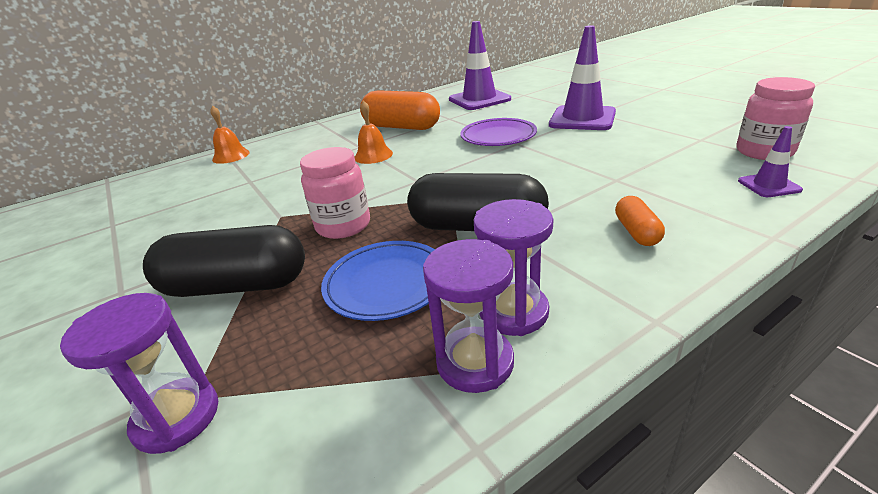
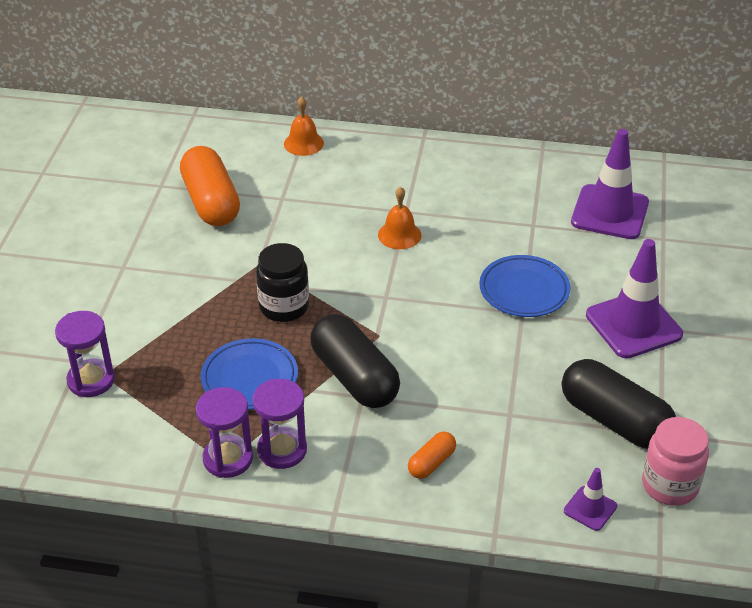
camera: 40 degrees right, 10 degrees up
black capsule [143,225,305,297] -> black capsule moved to [562,359,676,449]
pink jar [300,147,370,239] -> black jar [256,243,309,322]
orange capsule [360,90,440,130] -> orange capsule moved to [180,146,240,226]
purple plate [460,118,537,146] -> blue plate [479,255,570,317]

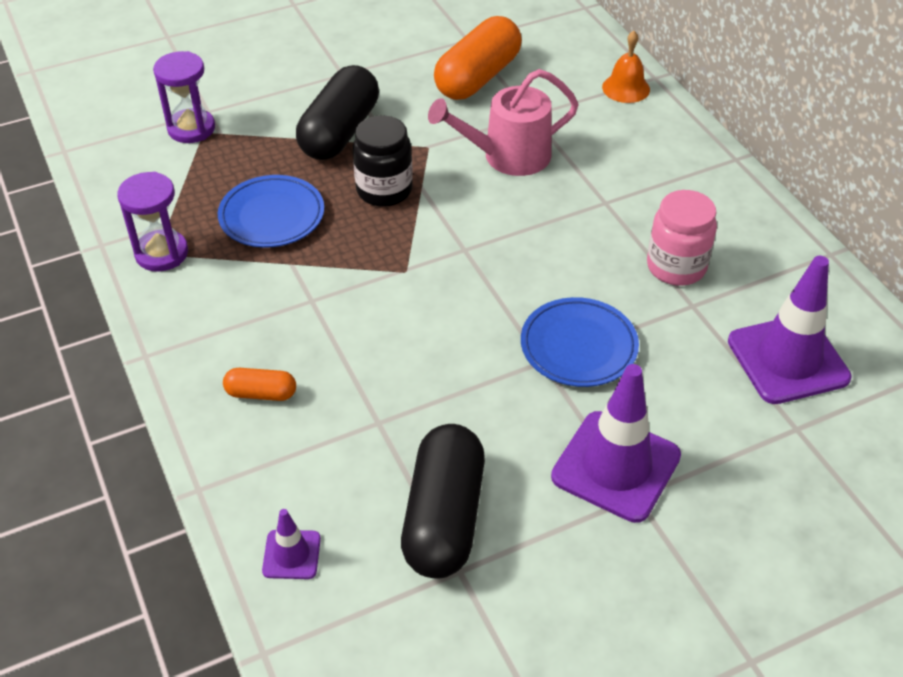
camera: 55 degrees right, 5 degrees up
purple hourglass [252,379,307,469] -> none
black capsule [310,314,400,408] -> black capsule moved to [296,65,379,160]
orange bell [378,186,421,249] -> none
pink jar [642,417,709,506] -> pink jar moved to [647,190,717,286]
none -> pink watering can [428,69,579,176]

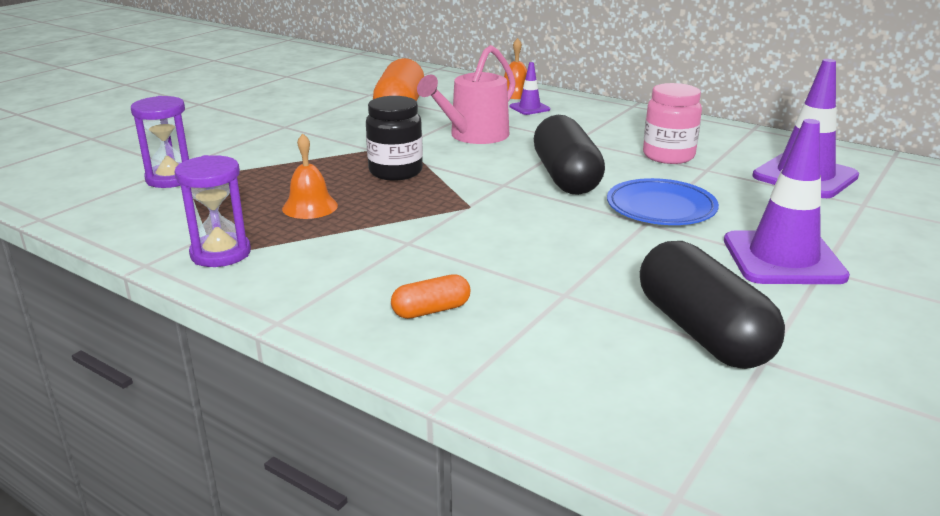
camera: 30 degrees left, 20 degrees down
blue plate [218,175,324,247] -> orange bell [282,134,338,219]
purple traffic cone [262,509,321,579] -> purple traffic cone moved to [510,62,550,115]
black capsule [296,65,379,160] -> black capsule moved to [534,115,605,195]

